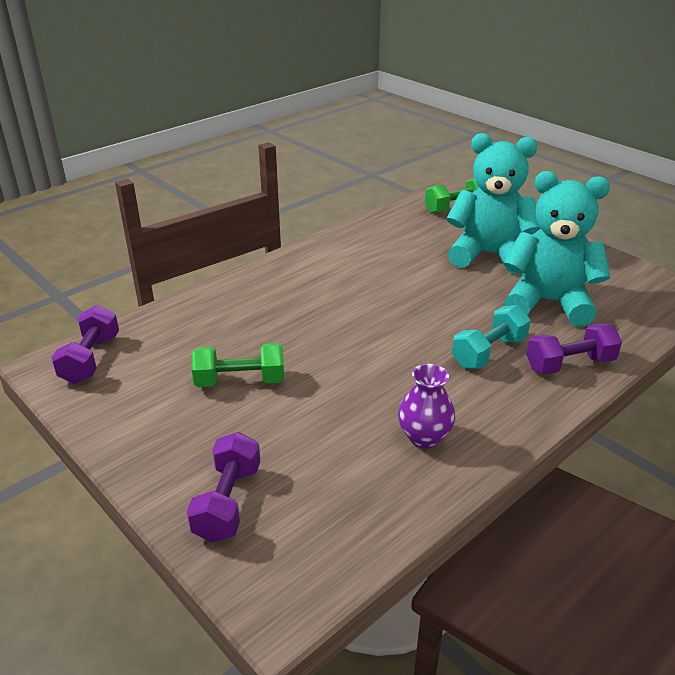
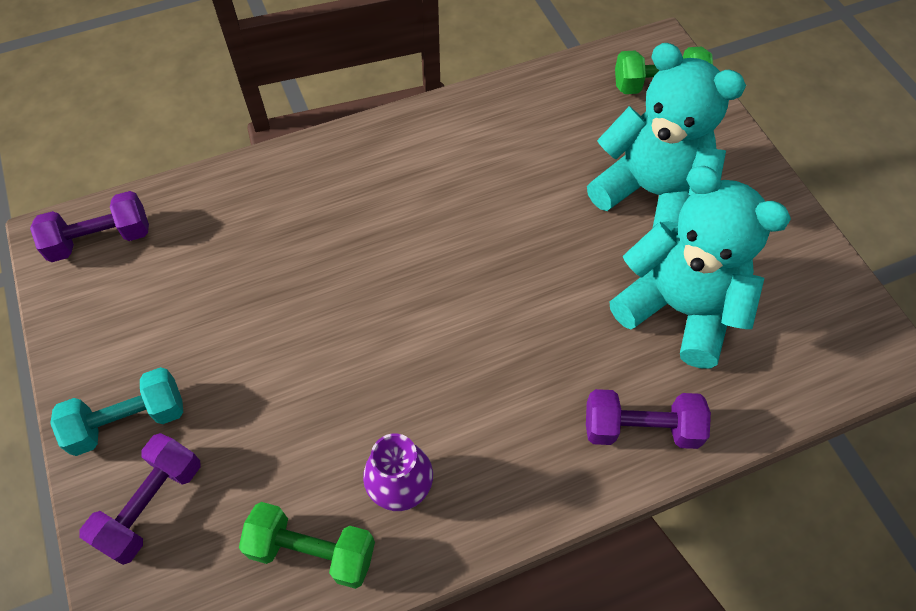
camera: 20 degrees right, 25 degrees up
purple dumbbell [51,305,119,384] -> purple dumbbell turned 45 degrees clockwise [30,191,149,262]
green dumbbell [192,343,284,387] -> green dumbbell moved to [239,502,375,589]
turquoise dumbbell [452,305,531,368] -> turquoise dumbbell moved to [50,367,183,456]

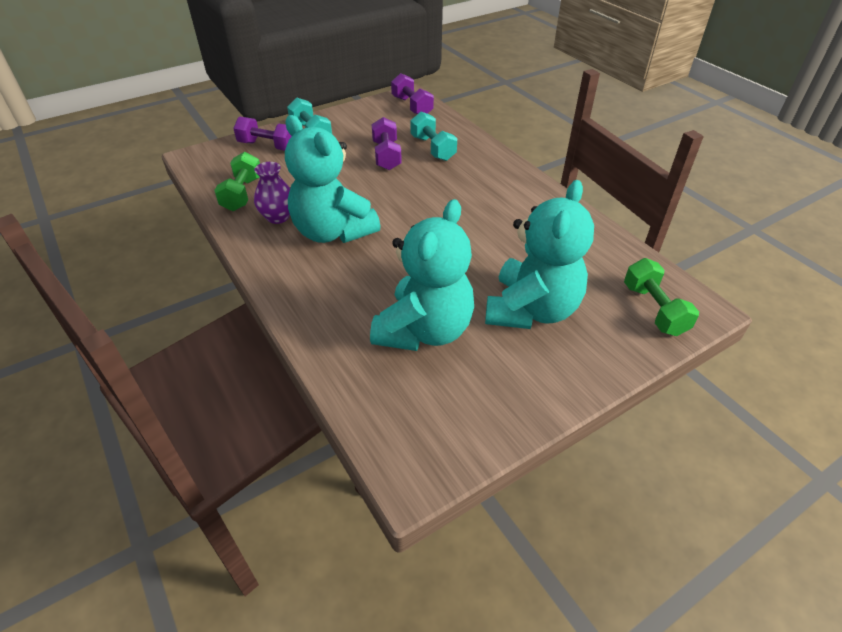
camera: 80 degrees right, 15 degrees down
purple dumbbell [586,389,711,449] -> purple dumbbell moved to [372,117,402,170]
none -> turquoise teddy bear [285,115,381,243]
none -> turquoise dumbbell [410,111,457,161]

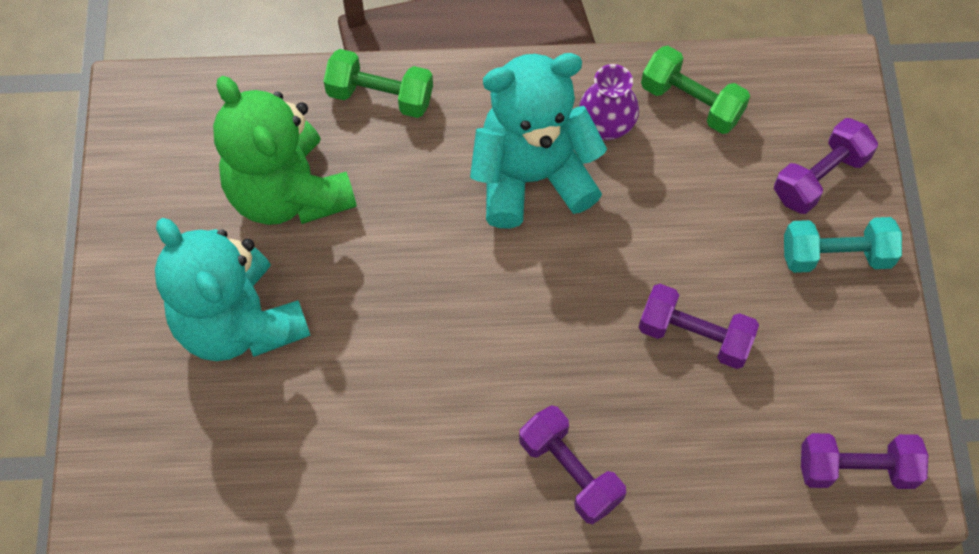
camera: 120 degrees right, 20 degrees up
turquoise teddy bear [370,199,474,351] -> green teddy bear [213,76,357,225]
turquoise dumbbell [410,111,457,161] -> none
green dumbbell [624,258,699,336] -> green dumbbell moved to [324,49,433,118]
none -> purple dumbbell [519,405,626,524]

